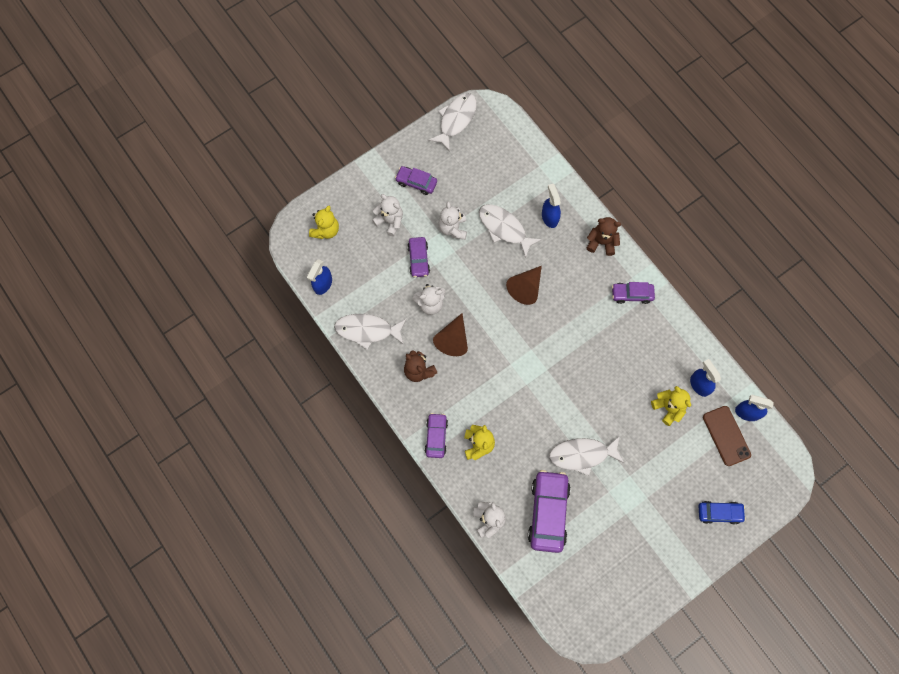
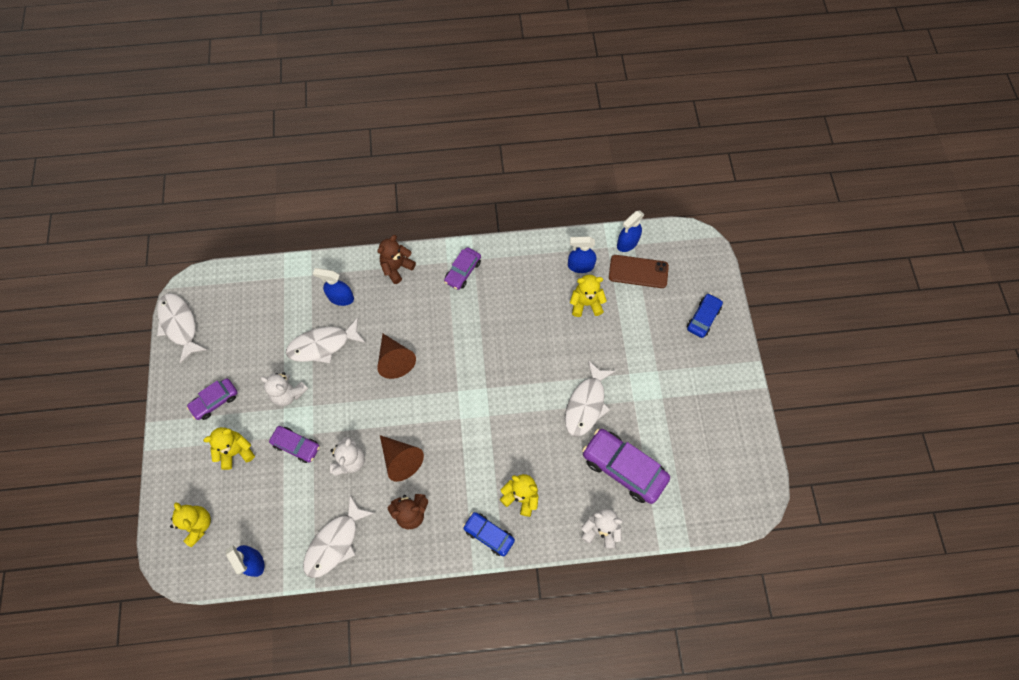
camera: 60 degrees left, 5 degrees down
white teddy bear [372,194,403,236] -> yellow teddy bear [203,427,255,470]
purple car [425,413,448,458] -> blue car [463,512,515,556]

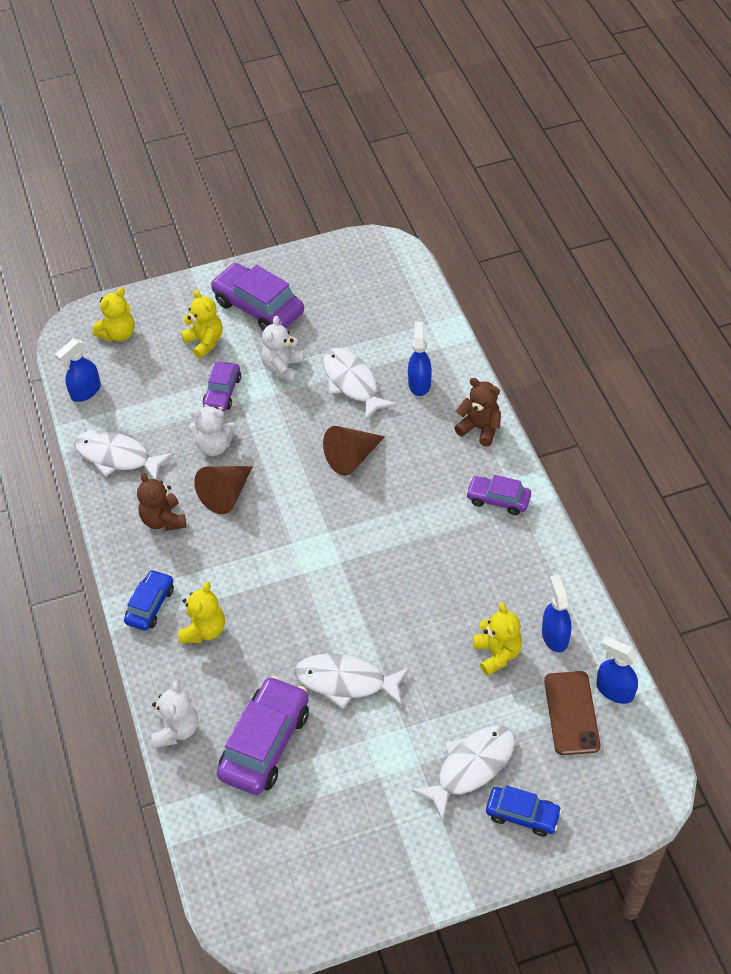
camera: 80 degrees right, 15 degrees down
white fish [157,293,207,364] -> white fish moved to [411,726,515,821]
purple car [187,378,238,420] -> purple car [210,263,304,331], size x1.73

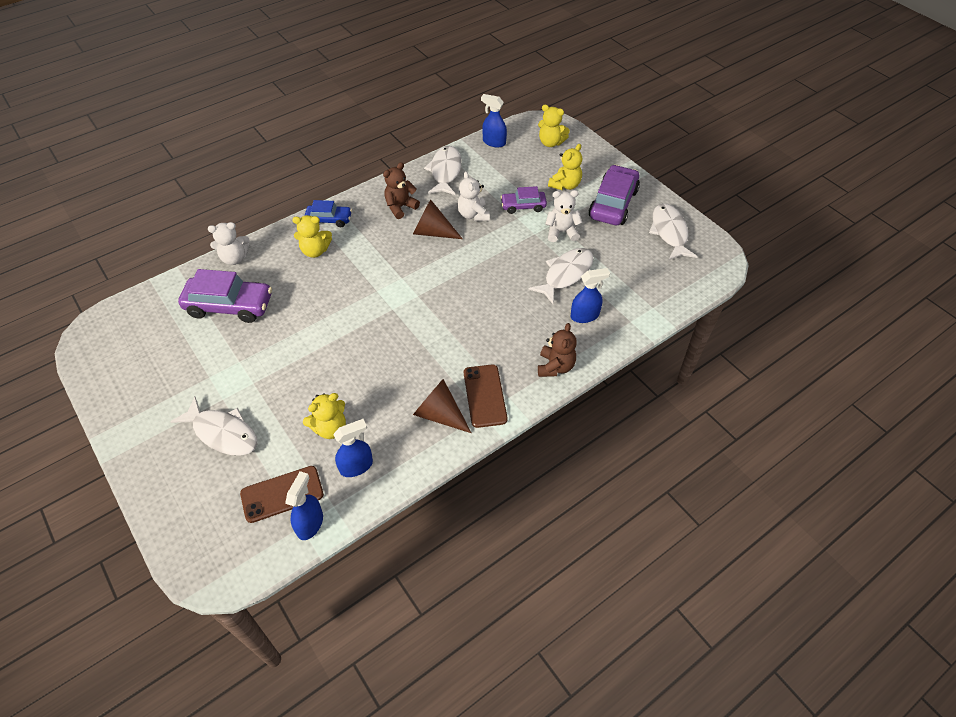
camera: 70 degrees right, 0 degrees up
white fish [294,654,409,709] -> white fish moved to [649,203,698,260]
brown cone [323,426,385,476] -> brown cone moved to [413,379,471,433]
purple car [466,475,531,515] -> brown phone [464,365,508,428]
blue car [486,785,562,836] -> none

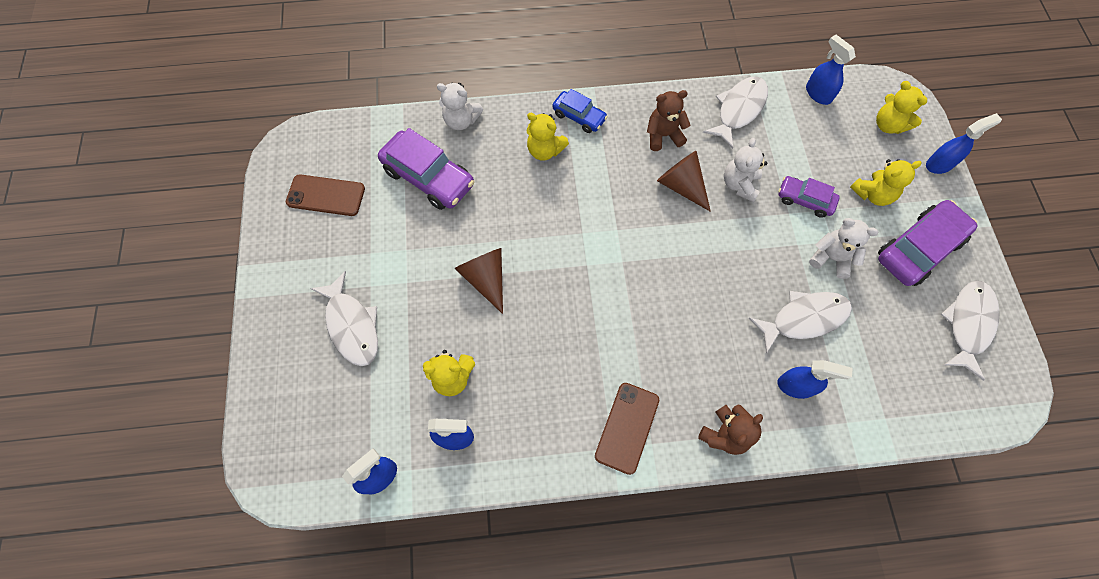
camera: 30 degrees right, 15 degrees up
brown phone [240,466,324,523] -> brown phone moved to [286,174,365,216]
brown cone [413,379,471,433] -> brown cone moved to [454,248,503,314]
none -> blue spray bottle [926,113,1002,174]

